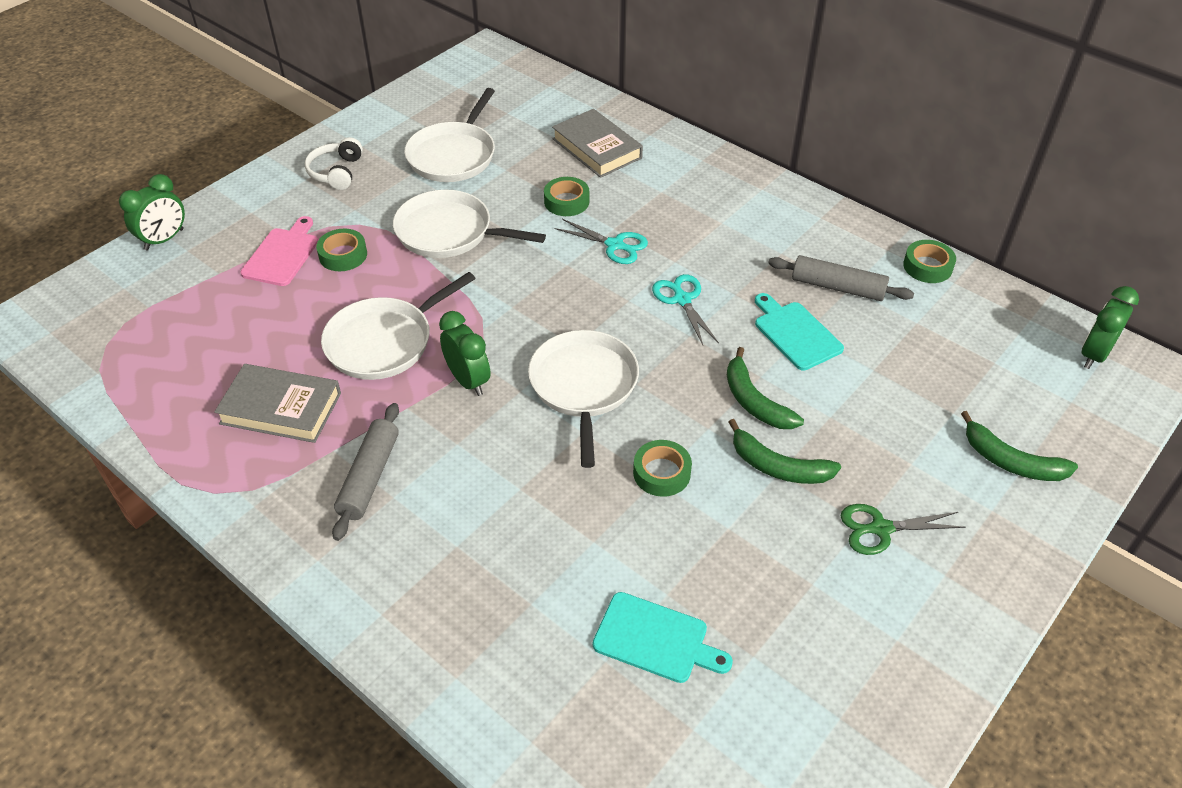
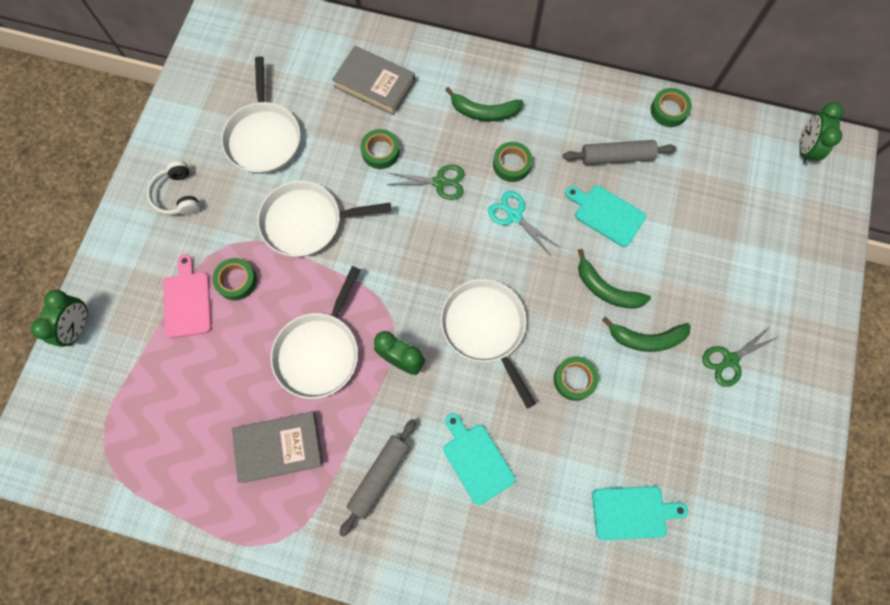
camera: 25 degrees left, 25 degrees up
grey rolling pin [332,403,399,541] -> grey rolling pin turned 45 degrees clockwise [340,419,416,537]
turquoise scissors [554,219,648,264] -> green scissors [386,164,465,200]
green banana [961,411,1078,481] -> green banana moved to [445,87,523,121]
none -> turquoise cutting board [443,413,515,505]
none -> green tape [493,142,532,182]

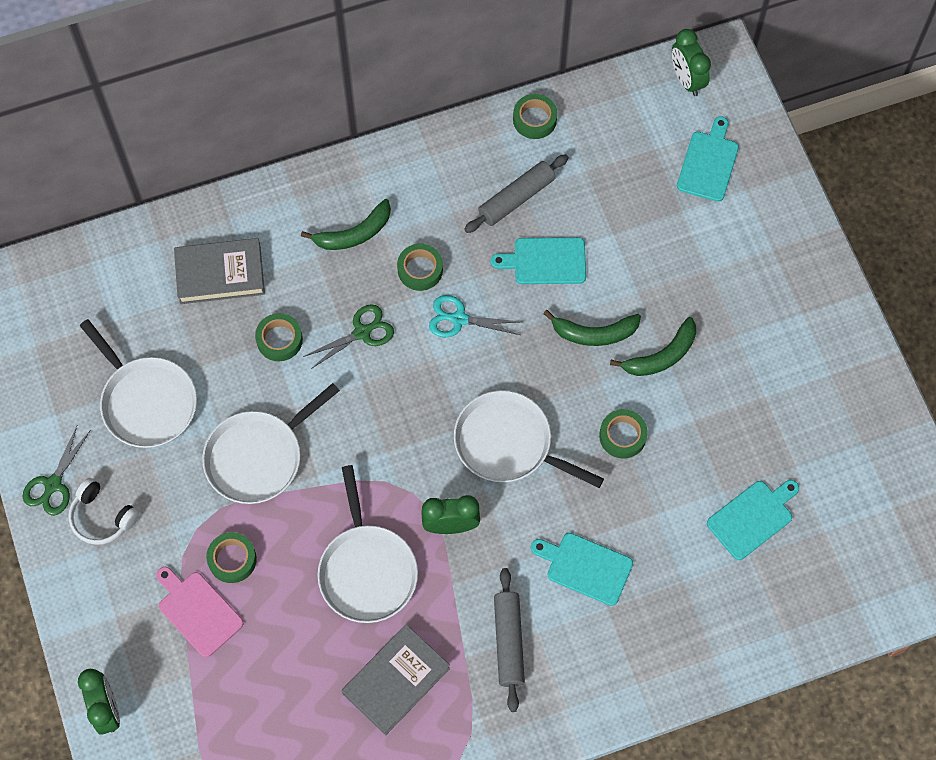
camera: 35 degrees left, 5 degrees down
green scissors [702,325,779,387] -> green scissors moved to [23,426,91,515]
none -> turquoise cutting board [677,116,739,202]

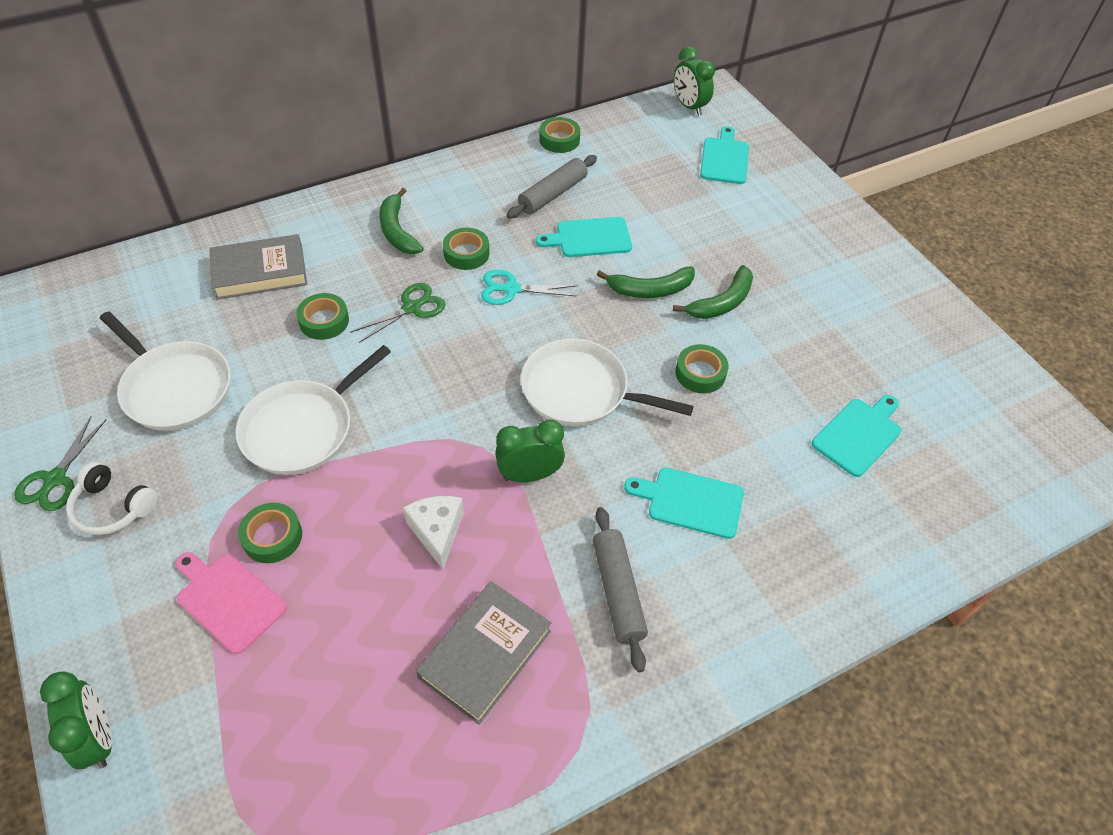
camera: 10 degrees left, 15 degrees down
green banana [301,199,391,250] -> green banana turned 105 degrees clockwise [379,188,424,254]
white pan [317,465,418,623] -> white cheese [403,496,464,569]

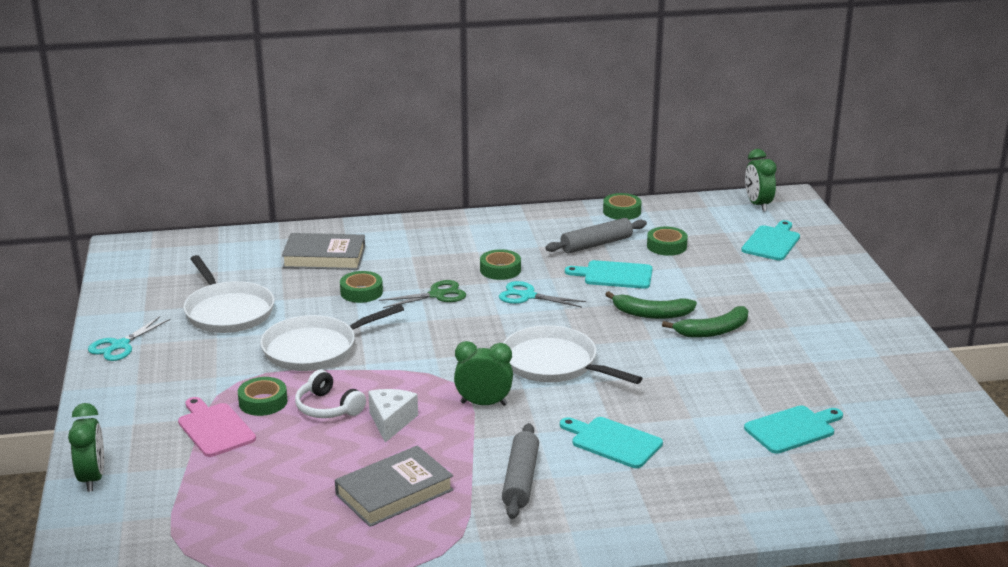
camera: 20 degrees right, 25 degrees down
green scissors [14,416,106,511] -> turquoise scissors [88,316,170,361]
white headphones [66,462,158,535] -> white headphones moved to [295,370,366,418]
green banana [379,188,424,254] -> none
green tape [675,344,729,393] -> green tape moved to [647,227,688,256]

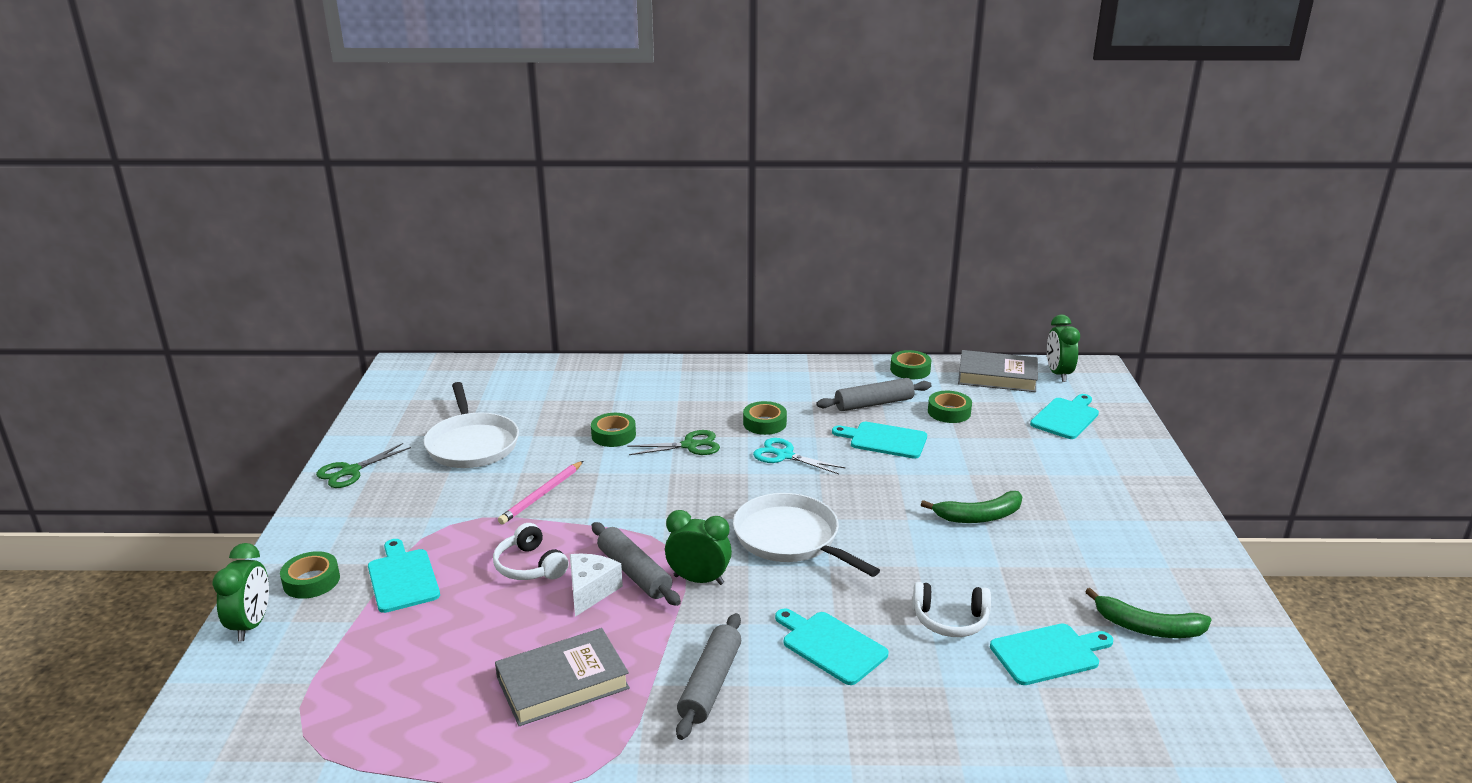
camera: 10 degrees right, 0 degrees up
turquoise scissors [88,316,170,361] -> green scissors [316,443,411,488]
pink cutting board [178,397,256,457] -> turquoise cutting board [368,539,440,613]
green tape [238,377,287,416] -> green tape moved to [280,551,340,599]
white pan [260,304,404,371] -> pink pencil [498,461,583,524]
grey book [282,233,365,270] -> grey book moved to [958,350,1038,392]
green banana [605,291,697,319] -> green banana moved to [1085,588,1212,638]
none -> grey rolling pin [592,522,681,606]
none -> white headphones [913,582,991,637]

